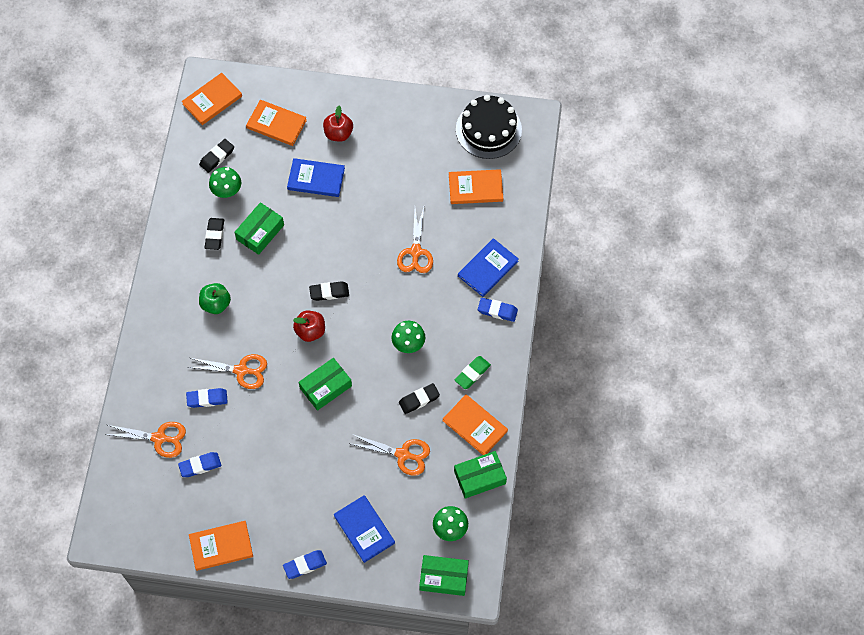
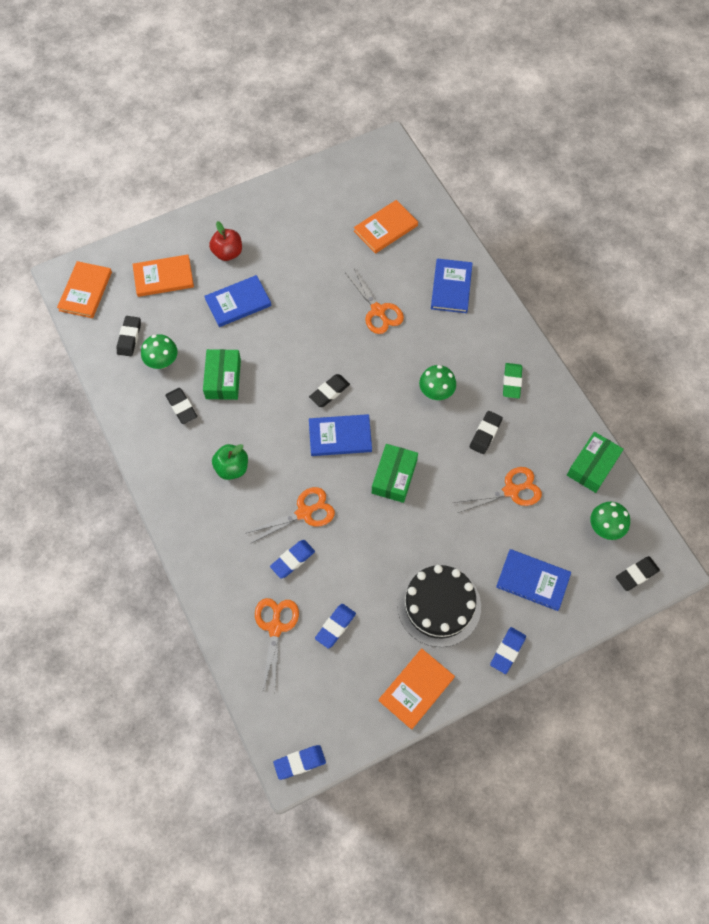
camera: 35 degrees left, 0 degrees up
orange scissors [104,422,186,458] -> orange scissors turned 60 degrees counterclockwise [255,598,299,690]
red apple [293,310,325,342] -> blue book [309,414,372,456]
green box [419,555,469,596] -> black eraser [616,556,660,591]
orange book [443,394,508,455] -> none
black cake [456,95,522,159] -> black cake moved to [397,565,481,647]
blue eraser [478,298,518,322] -> blue eraser moved to [273,745,326,780]

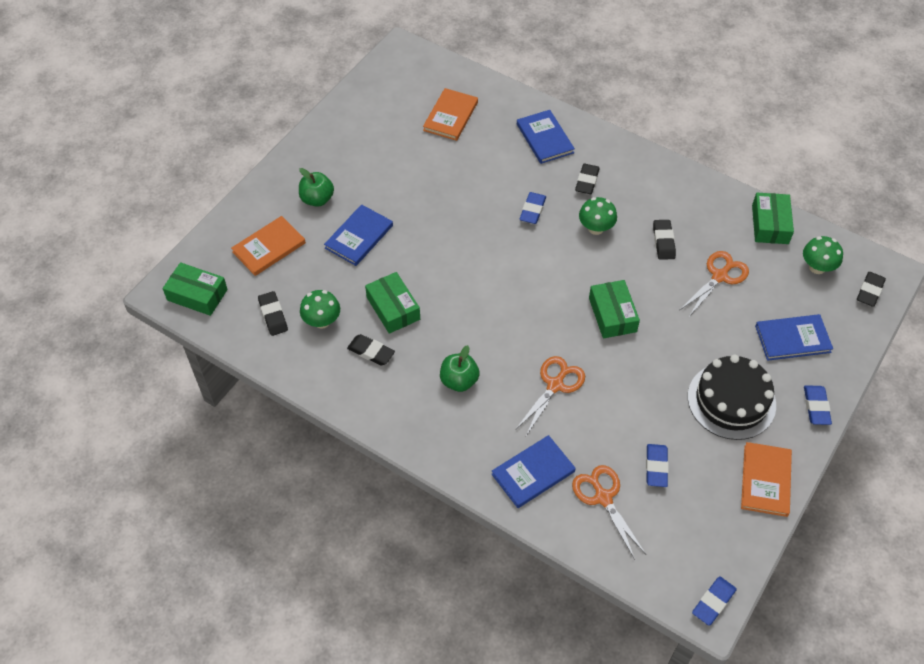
camera: 30 degrees left, 10 degrees down
orange book [57,261,112,318] -> green box [162,262,228,316]
red apple [209,221,242,261] -> green apple [299,168,334,207]
blue eraser [270,540,315,578] -> blue eraser moved to [519,192,546,224]
black eraser [309,374,350,407] -> black eraser moved to [575,164,600,194]
blue book [309,414,372,456] -> blue book moved to [491,435,576,508]
orange scissors [345,268,404,334] -> none
green eraser [503,363,522,398] -> none

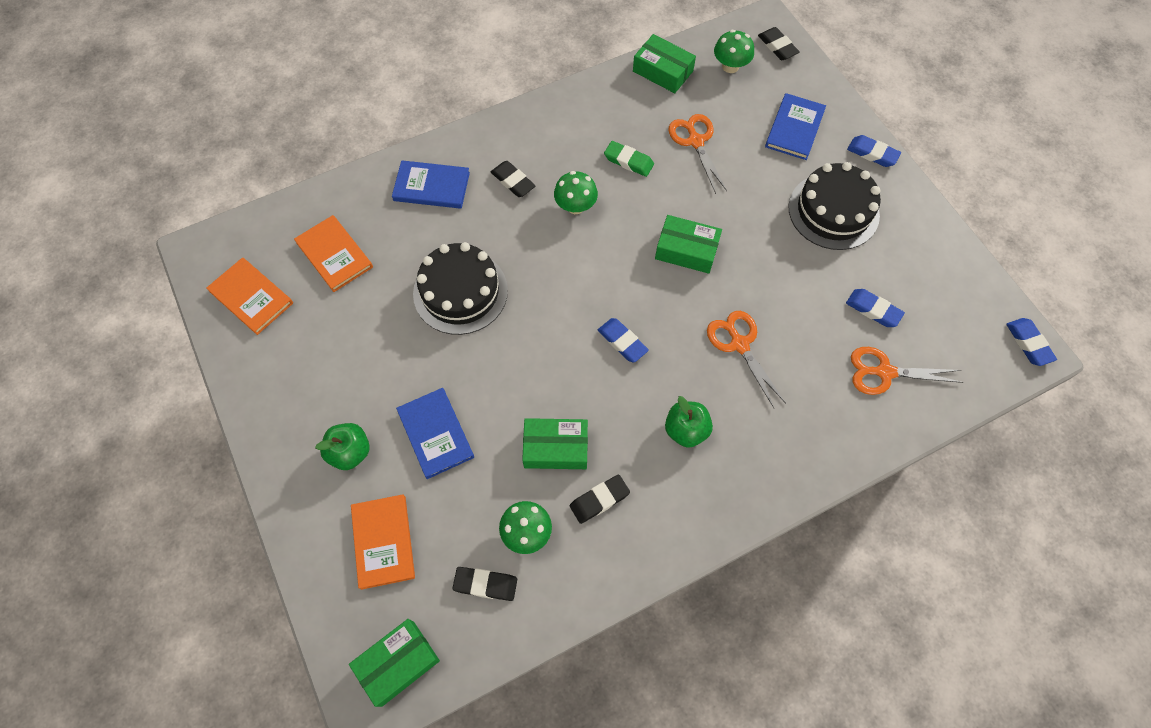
camera: 60 degrees left, 10 degrees up
blue book [491,435,576,508] -> none
blue eraser [519,192,546,224] -> blue eraser moved to [598,318,649,362]
black eraser [653,220,676,260] -> green eraser [604,141,654,177]
orange book [741,442,792,517] -> orange book moved to [206,257,293,335]
none -> black cake [413,242,508,335]

